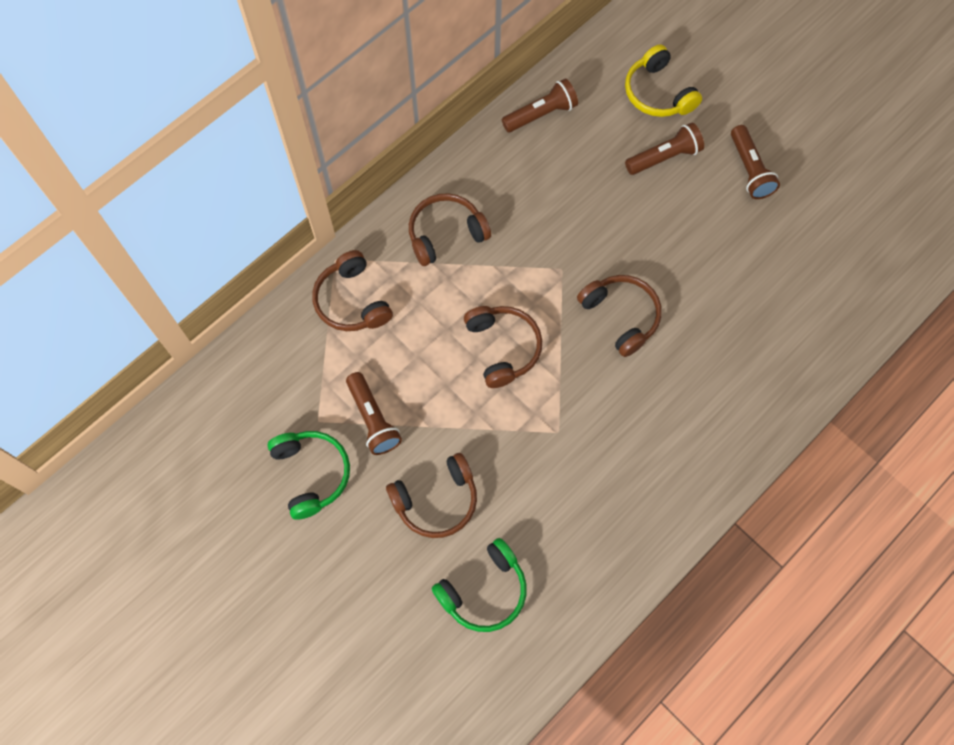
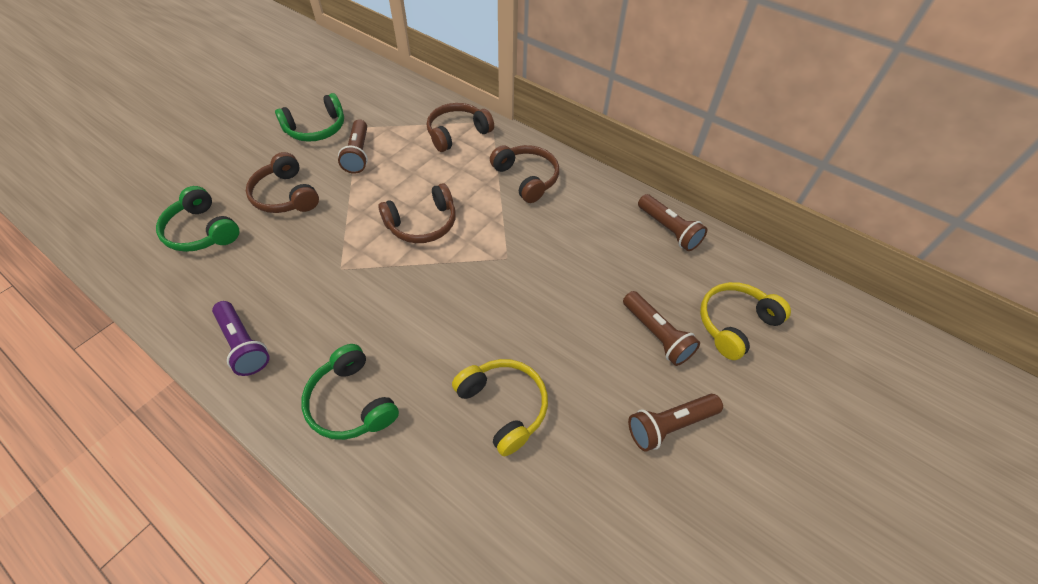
camera: 80 degrees right, 15 degrees down
brown flashlight [346,372,402,455] -> brown flashlight turned 60 degrees counterclockwise [338,119,368,174]
brown headphones [577,275,662,357] -> none
none -> purple flashlight [212,301,270,376]
none -> green headphones [301,344,399,440]
none -> yellow headphones [452,359,548,456]

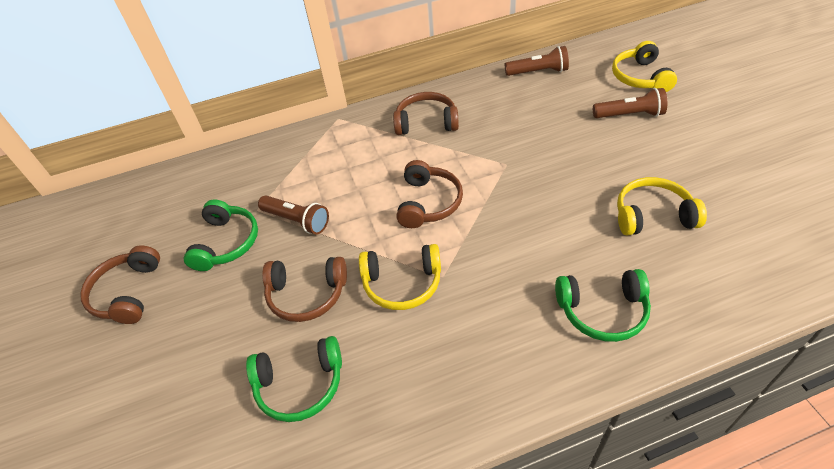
camera: 50 degrees left, 5 degrees down
purple flashlight [212,301,270,376] -> none
brown headphones [427,103,494,152] -> brown headphones moved to [80,246,160,324]
brown flashlight [628,394,723,452] -> none
none -> yellow headphones [359,244,441,310]

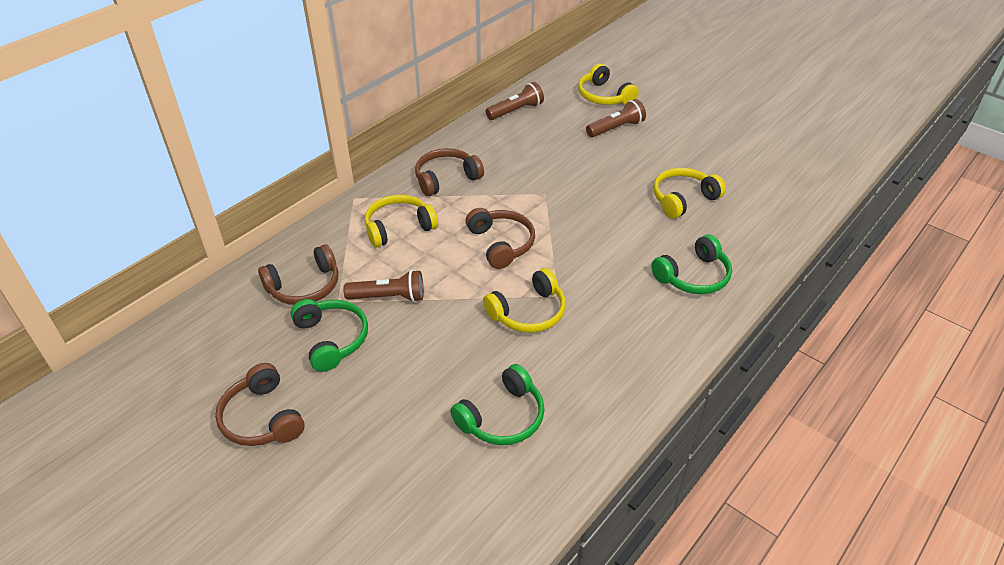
camera: 35 degrees left, 5 degrees down
brown headphones [262,257,347,322] -> brown headphones moved to [258,244,338,305]
none -> yellow headphones [365,195,438,247]

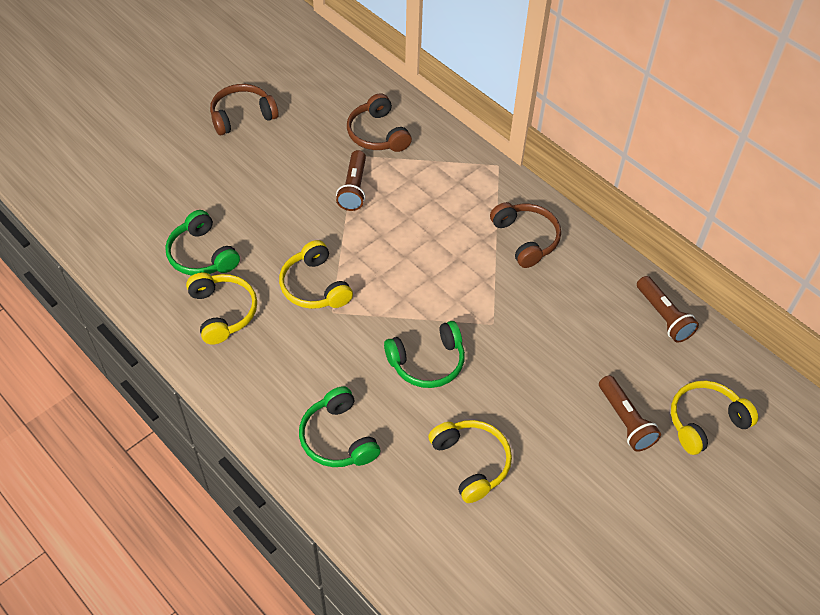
camera: 95 degrees right, 10 degrees up
green headphones [291,299,368,372] -> green headphones moved to [384,321,465,388]
yellow headphones [365,195,438,247] -> yellow headphones moved to [186,273,257,345]
brown headphones [466,208,535,269] -> none

